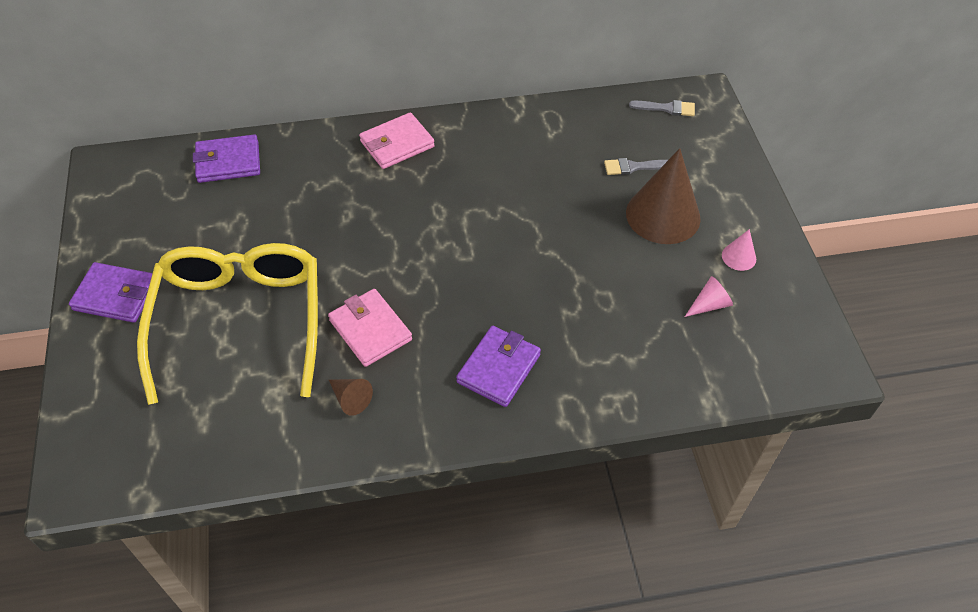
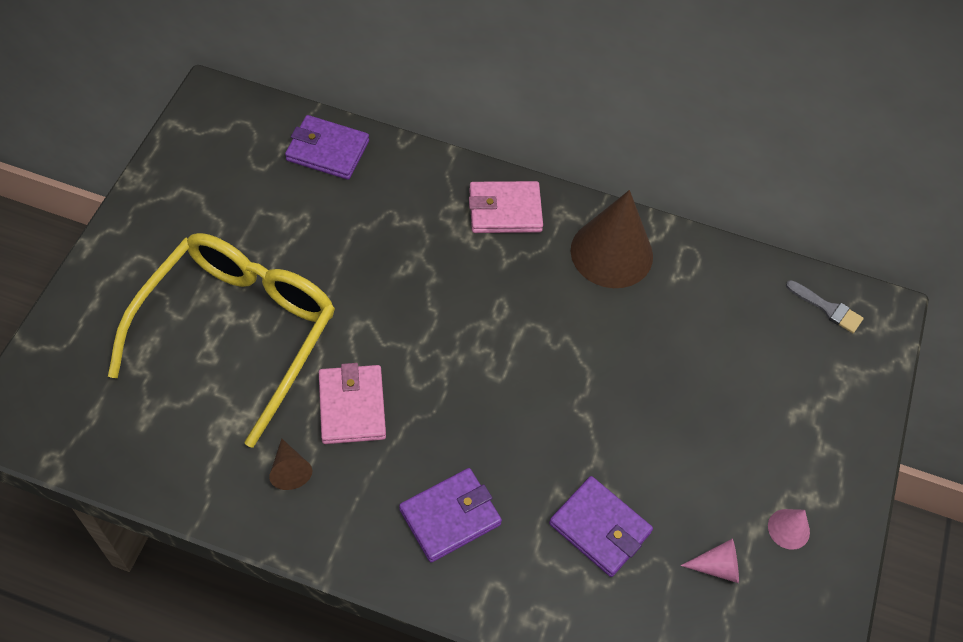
camera: 25 degrees right, 5 degrees up
purple wallet [69,262,153,323] -> purple wallet moved to [549,476,653,577]
grey brush [604,158,668,175] -> none
brown cone [626,148,701,244] -> brown cone moved to [571,190,653,288]

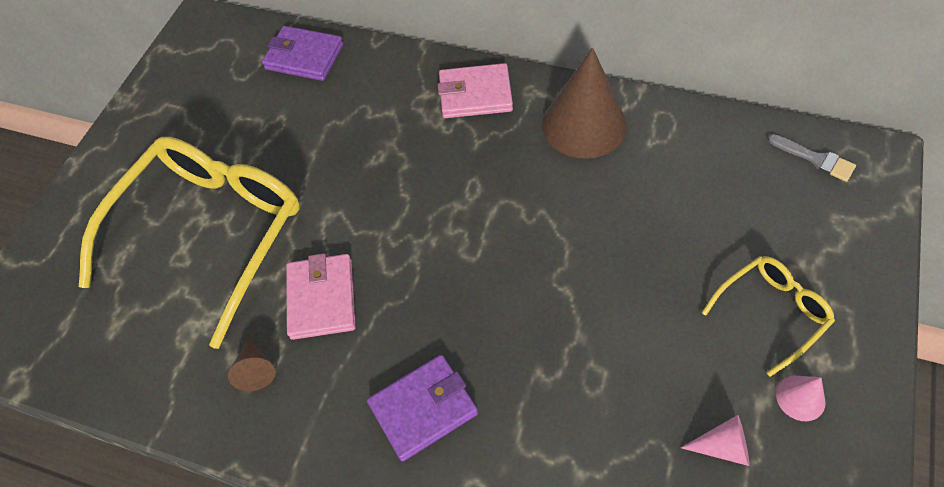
camera: 10 degrees right, 0 degrees up
purple wallet [549,476,653,577] -> none
none -> yellow glasses [702,256,835,377]

